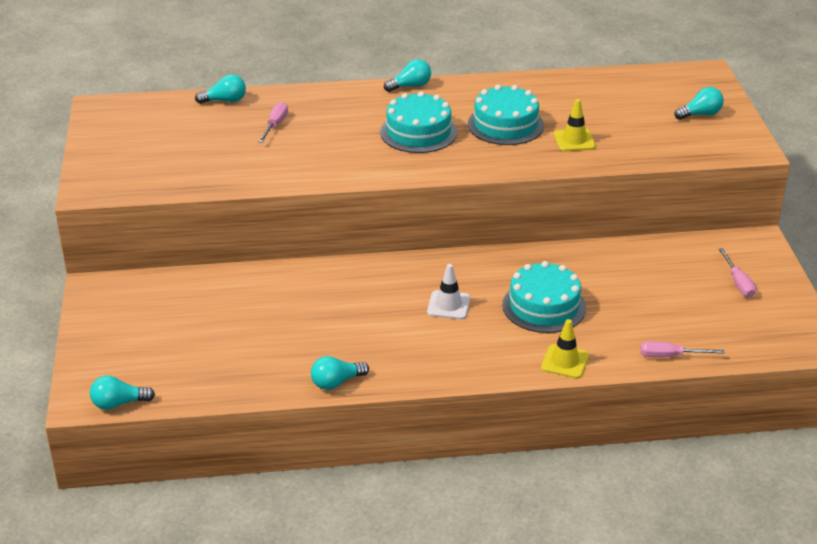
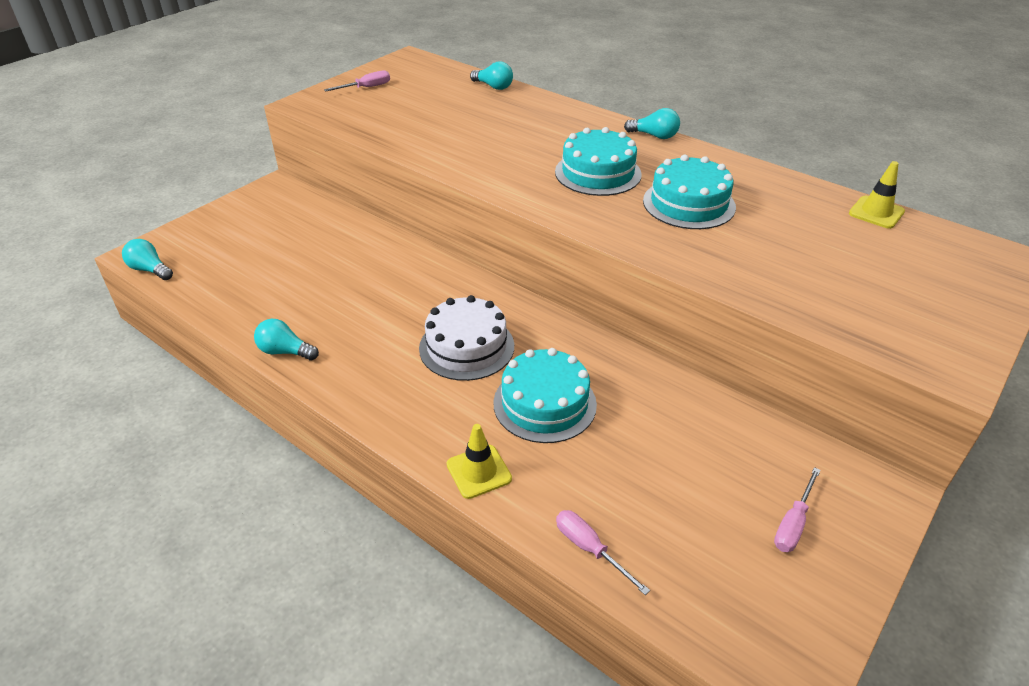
camera: 45 degrees right, 5 degrees up
pink screwdriver [258,102,288,143] -> pink screwdriver moved to [324,70,390,92]
white traffic cone [427,264,470,319] -> white cake [419,295,514,381]
yellow traffic cone [554,99,596,151] -> yellow traffic cone moved to [849,161,905,229]
turquoise light bulb [674,87,724,120] -> none

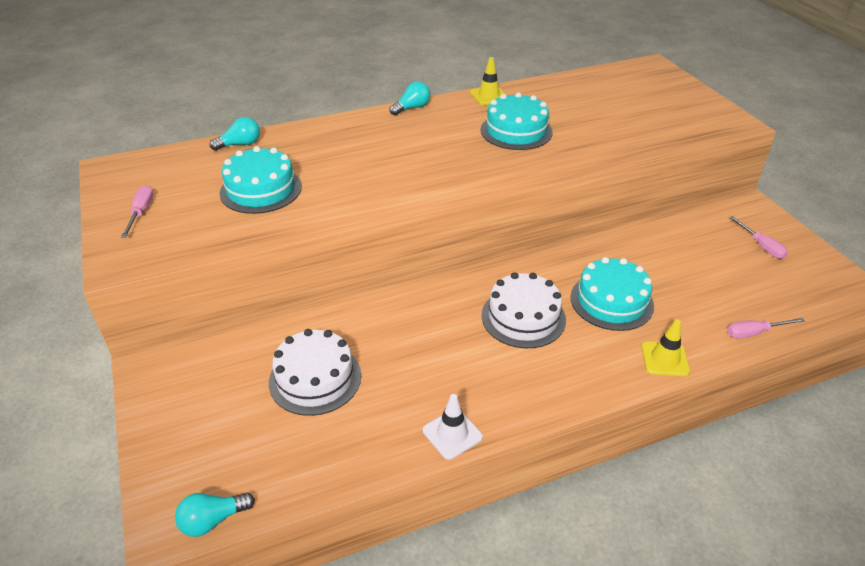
camera: 60 degrees left, 0 degrees up
turquoise light bulb [254,319,319,360] -> white traffic cone [423,394,483,460]
turquoise cake [555,127,642,196] -> turquoise cake moved to [220,146,302,214]
yellow traffic cone [849,161,905,229] -> yellow traffic cone moved to [470,57,507,105]
none -> white cake [269,329,361,416]

